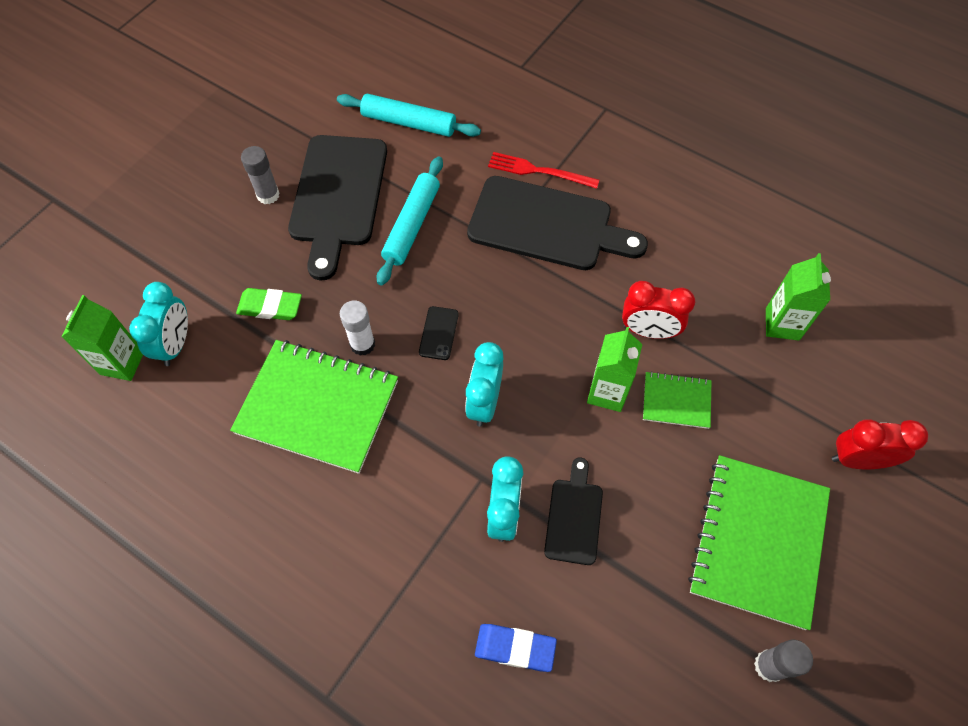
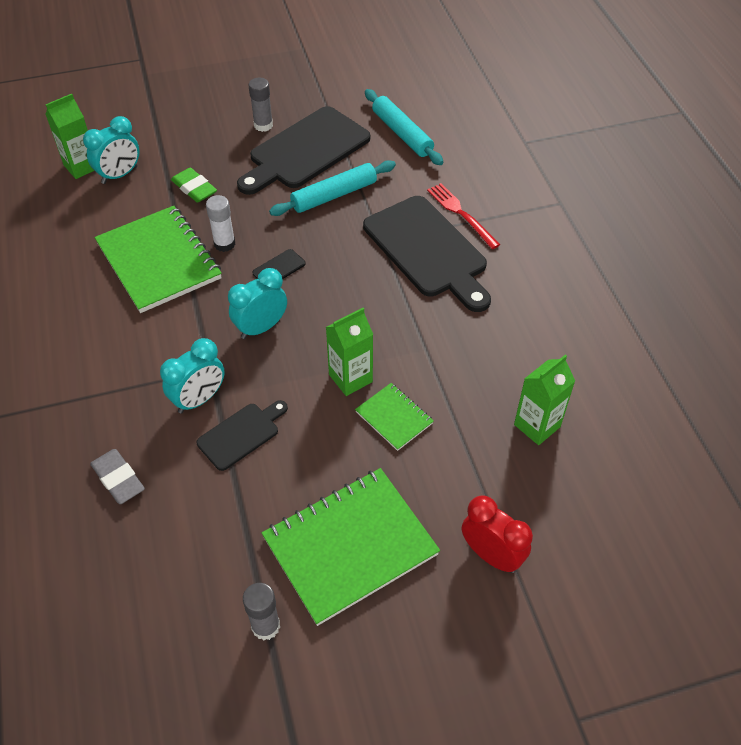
camera: 40 degrees right, 10 degrees down
blue eraser [475,624,557,672] -> grey eraser [90,449,145,504]
red clock [622,281,695,339] -> none

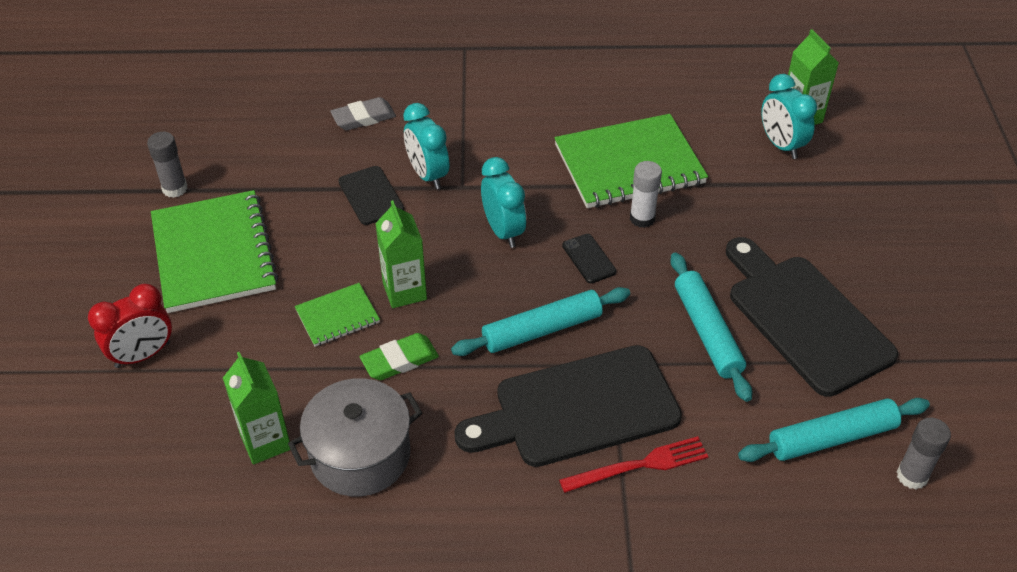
camera: 105 degrees right, 5 degrees down
green eraser [171,168,217,203] -> green eraser moved to [360,333,439,380]
grey glue stick [249,78,273,132] -> grey glue stick moved to [897,418,951,490]
none -> grey pot [288,378,422,497]
none -> turquoise rolling pin [451,287,630,356]

